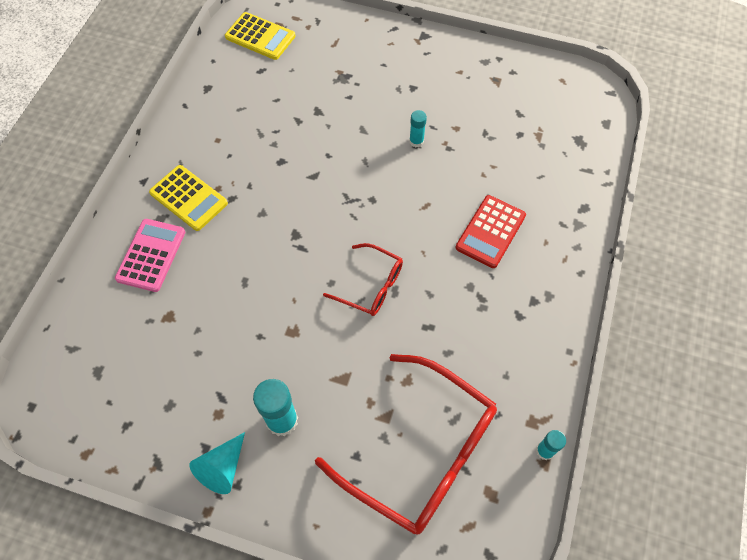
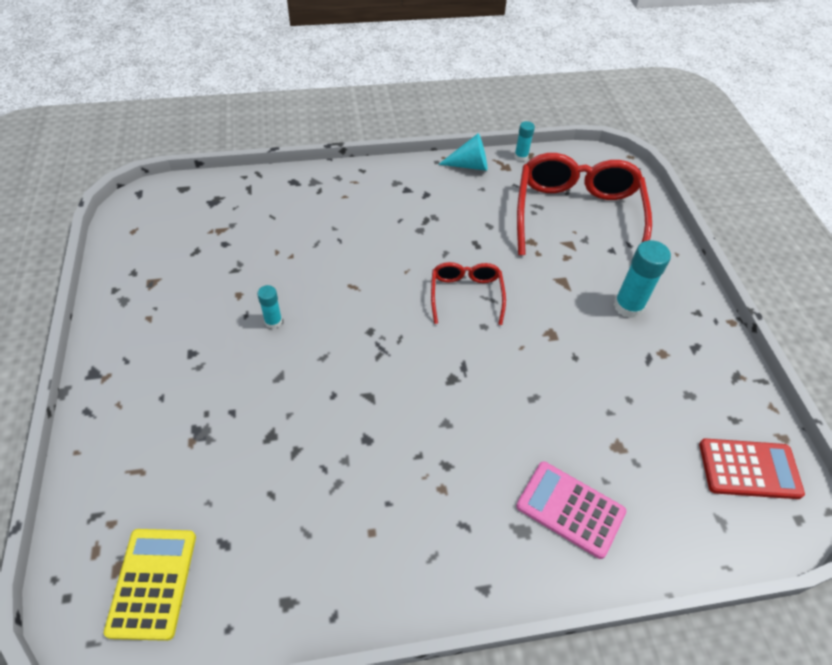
camera: 120 degrees left, 10 degrees down
pink calculator [115,219,185,292] -> pink calculator turned 45 degrees clockwise [516,461,626,559]
yellow calculator [149,165,228,231] -> none
turquoise cone [190,432,245,494] -> turquoise cone moved to [438,133,487,171]
red calculator [456,195,526,268] -> red calculator moved to [699,438,805,499]

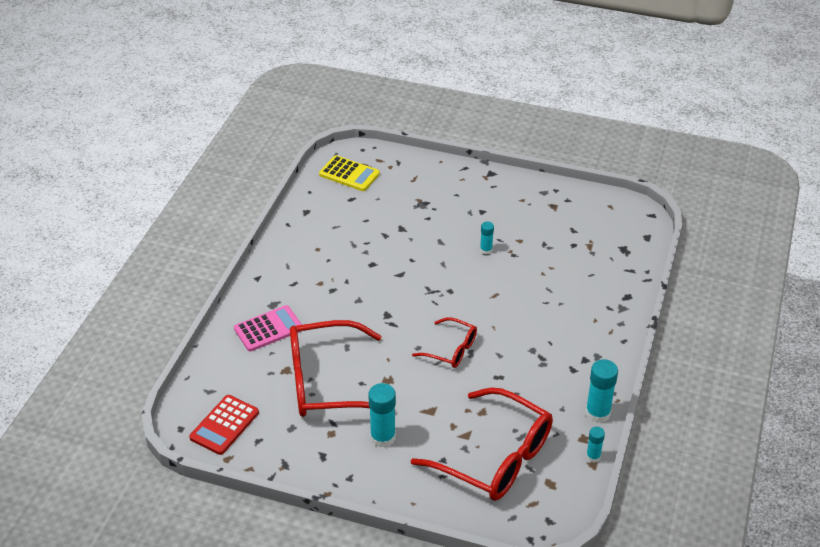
camera: 120 degrees right, 10 degrees down
turquoise cone [438,133,487,171] -> turquoise glue stick [585,359,618,423]
none -> red glasses [290,320,381,417]

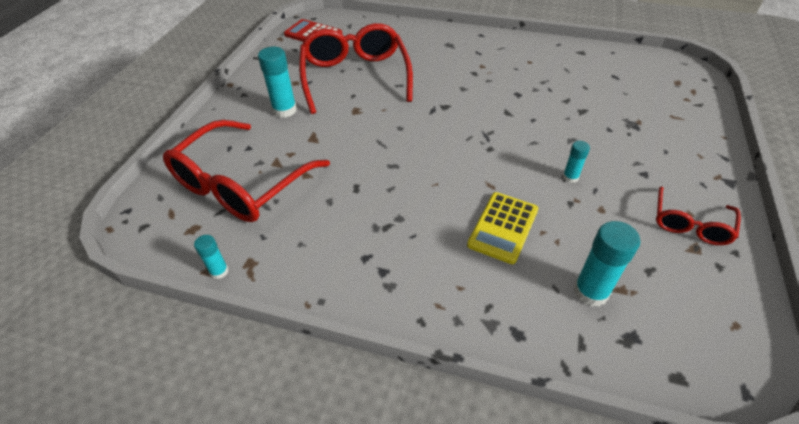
camera: 90 degrees right, 5 degrees up
pink calculator [234,305,302,351] -> none
yellow calculator [319,155,380,191] -> yellow calculator moved to [467,192,538,264]
red glasses [412,317,477,368] -> red glasses moved to [656,187,741,245]
turquoise glue stick [585,359,618,423] -> turquoise glue stick moved to [573,221,640,307]

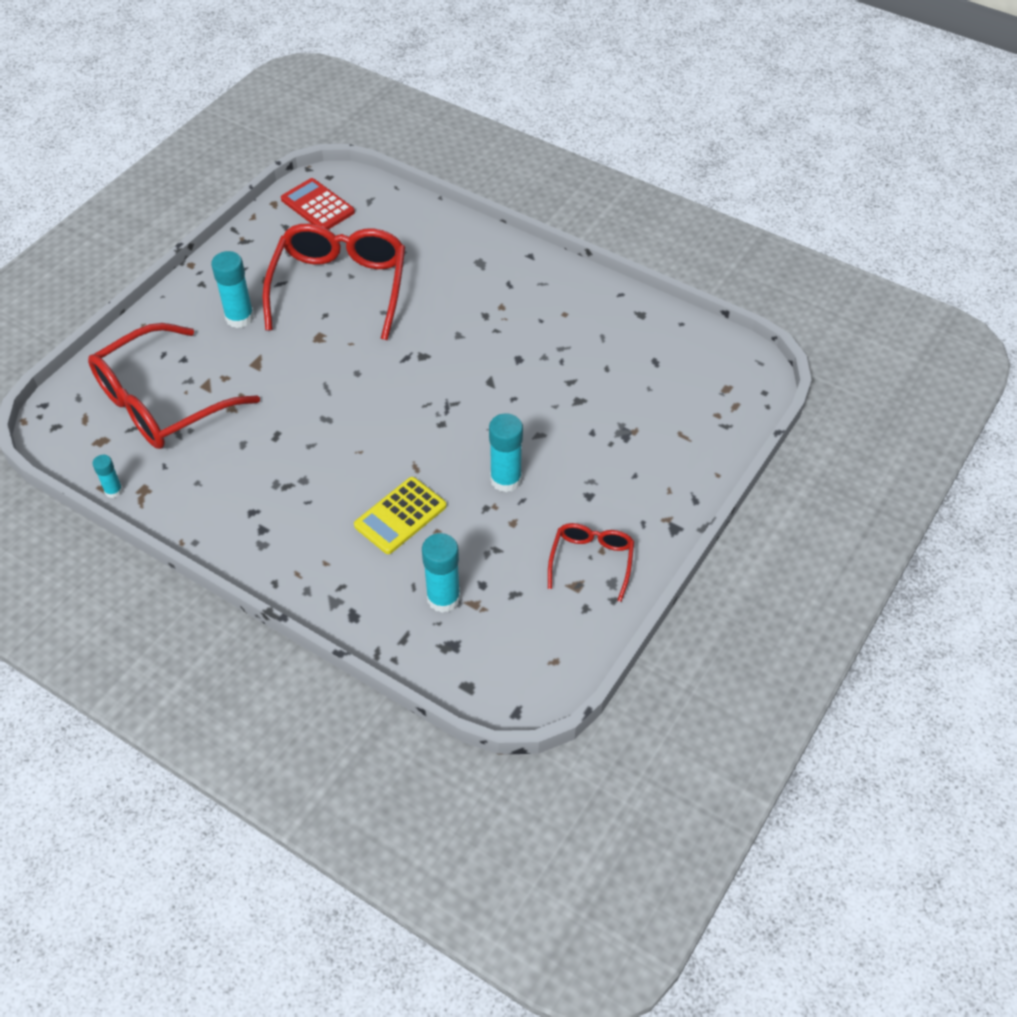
camera: 15 degrees right, 5 degrees up
turquoise glue stick [563,141,590,183] -> turquoise glue stick [489,413,523,492], size x1.78
red glasses [656,187,741,245] -> red glasses turned 150 degrees clockwise [548,523,634,602]

